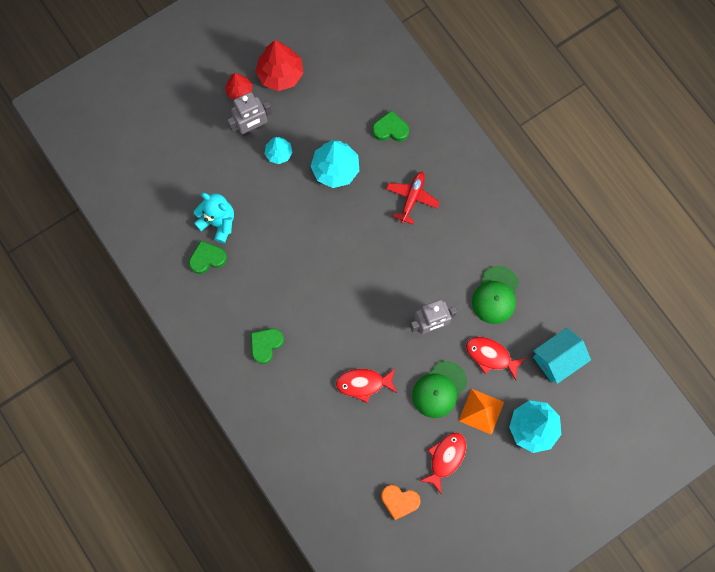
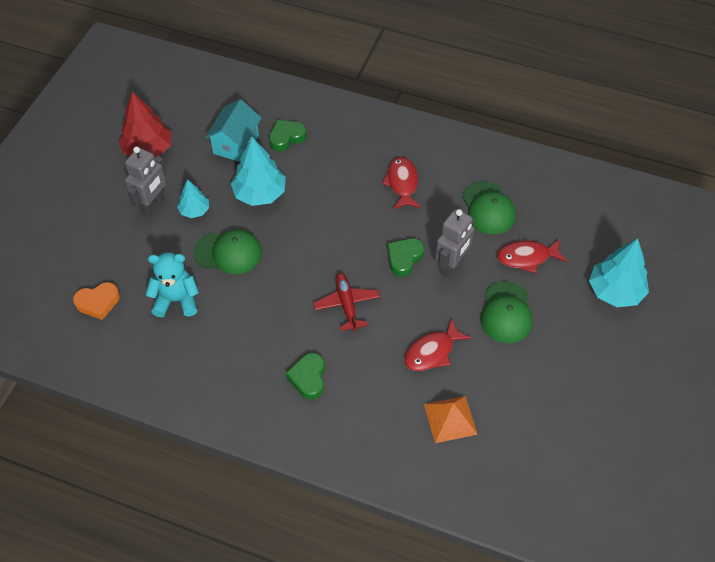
camera: 35 degrees left, 20 degrees down
green heart [189,241,227,274] -> green heart moved to [387,238,424,276]
red tree [225,73,252,100] -> none
orange heart [381,485,421,520] -> orange heart moved to [73,282,120,320]
red plane [386,172,440,224] -> red plane moved to [313,273,380,331]
red fish [420,432,466,494] -> red fish moved to [382,157,420,209]
orange pyramid [459,389,504,435] -> orange pyramid moved to [424,396,478,443]
turquoise house [533,328,591,384] -> turquoise house moved to [205,99,261,162]
none -> green cap [194,229,262,274]

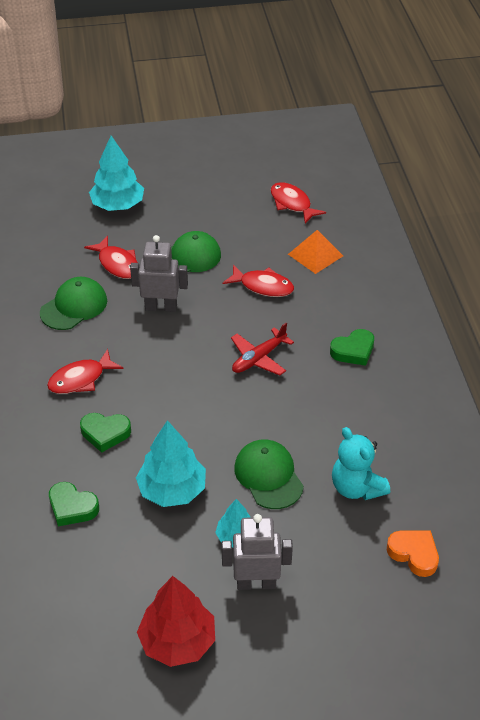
camera: 120 degrees left, 10 degrees down
turquoise house [205,99,261,162] -> none
green heart [387,238,424,276] -> green heart moved to [80,413,131,453]
none -> red fish [271,182,326,224]

